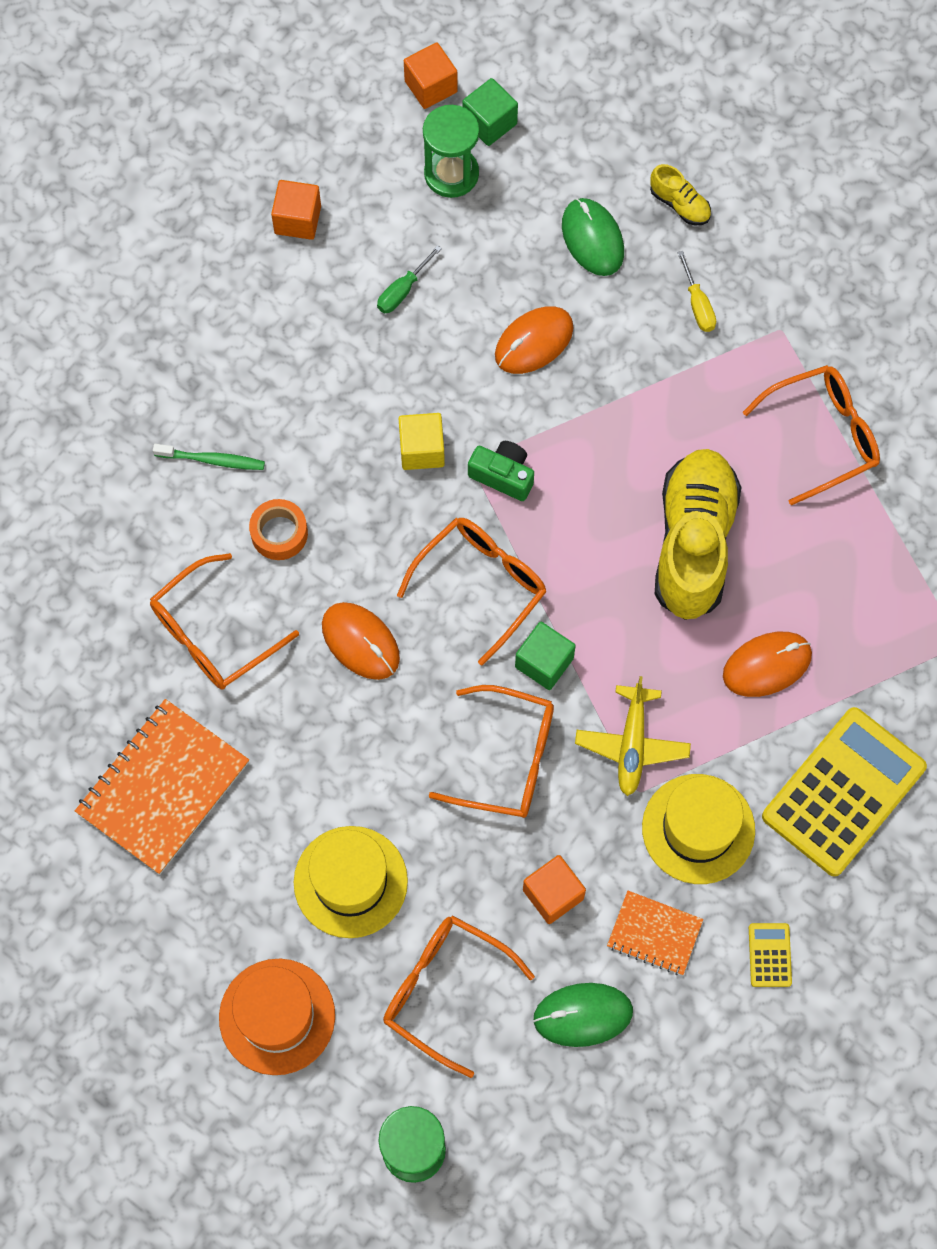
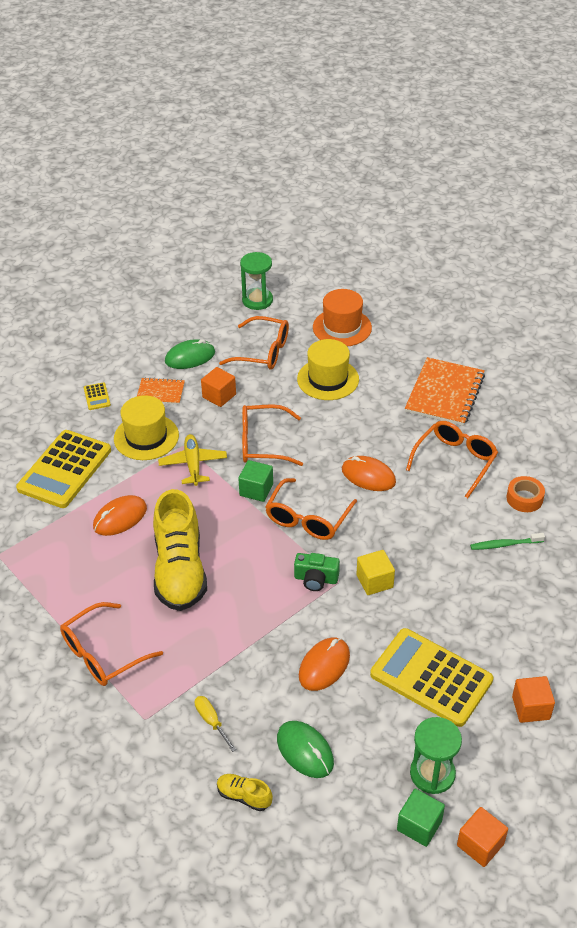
camera: 165 degrees right, 25 degrees down
orange tape [249,499,308,560] -> orange tape moved to [506,476,545,512]
green screwdriver [377,245,442,313] -> yellow calculator [370,628,493,727]

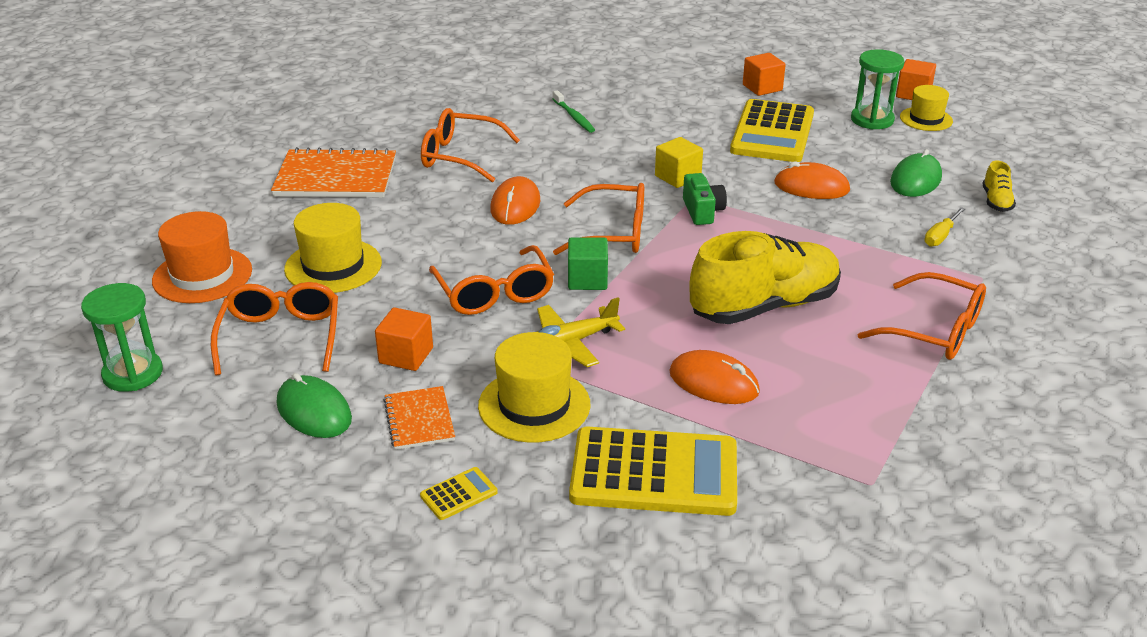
camera: 110 degrees left, 10 degrees down
green cube [397,788,445,847] -> yellow hat [900,85,953,131]
orange tape [506,476,545,512] -> none

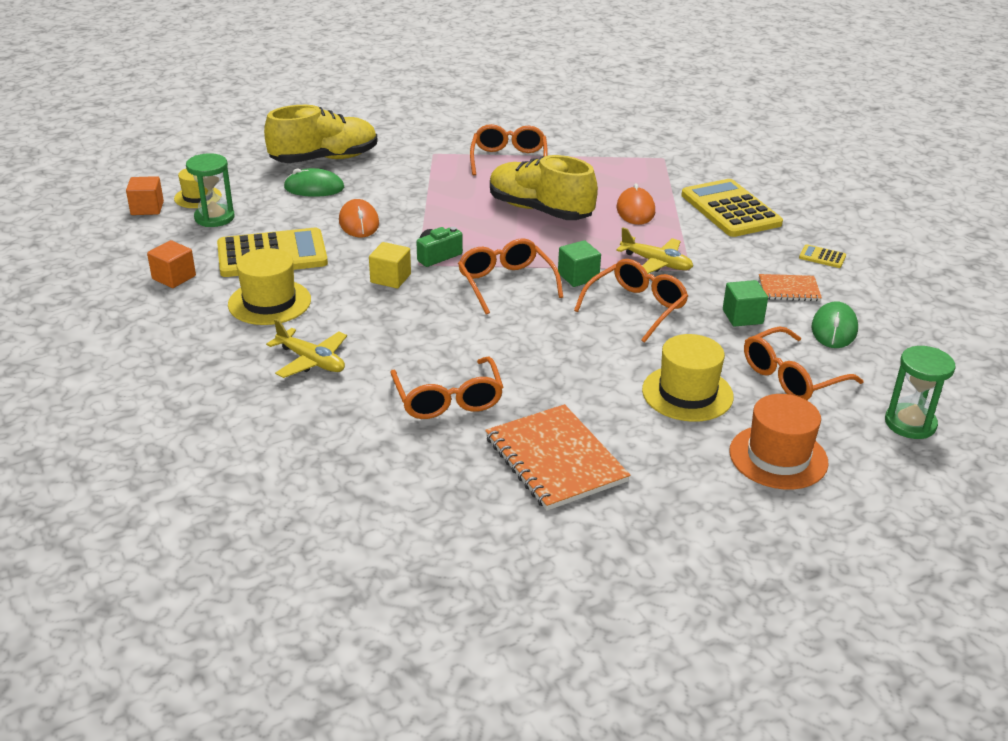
camera: 120 degrees left, 0 degrees up
orange cube [375,307,433,371] -> green cube [723,280,768,327]
orange notebook [383,386,455,450] -> orange notebook turned 45 degrees clockwise [759,274,822,301]
yellow hat [478,332,590,443] -> yellow hat moved to [228,248,311,325]
orange mouse [490,176,540,225] -> none
green toothbrush [552,90,595,133] -> yellow plane [266,319,347,378]
yellow screwdriver [924,207,965,247] -> none
yellow shoe [982,160,1016,212] -> yellow shoe [264,105,378,163], size x2.35

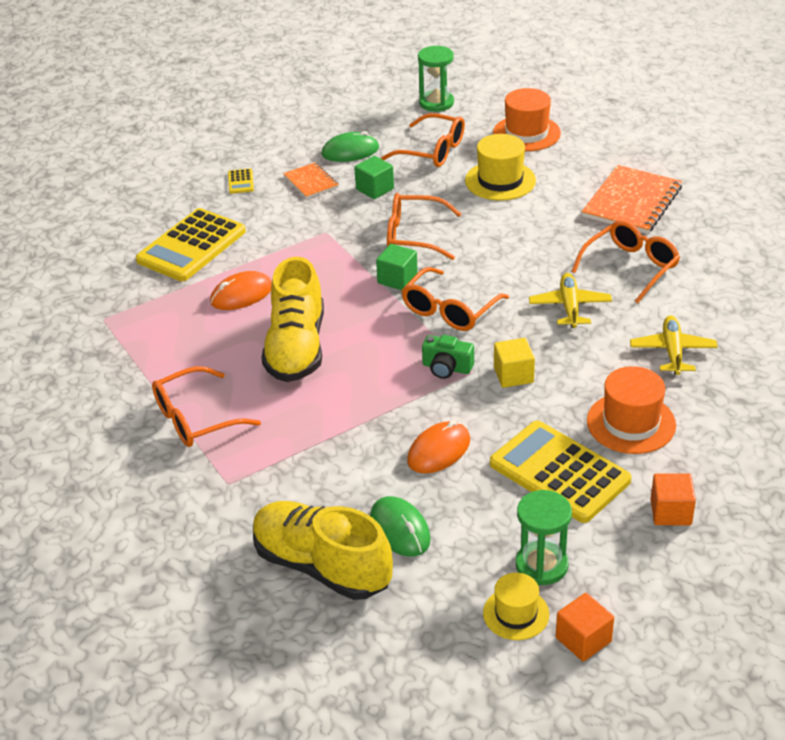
camera: 120 degrees left, 5 degrees up
yellow hat [228,248,311,325] -> orange hat [587,366,676,454]
yellow plane [616,227,693,274] -> yellow plane moved to [529,273,612,328]

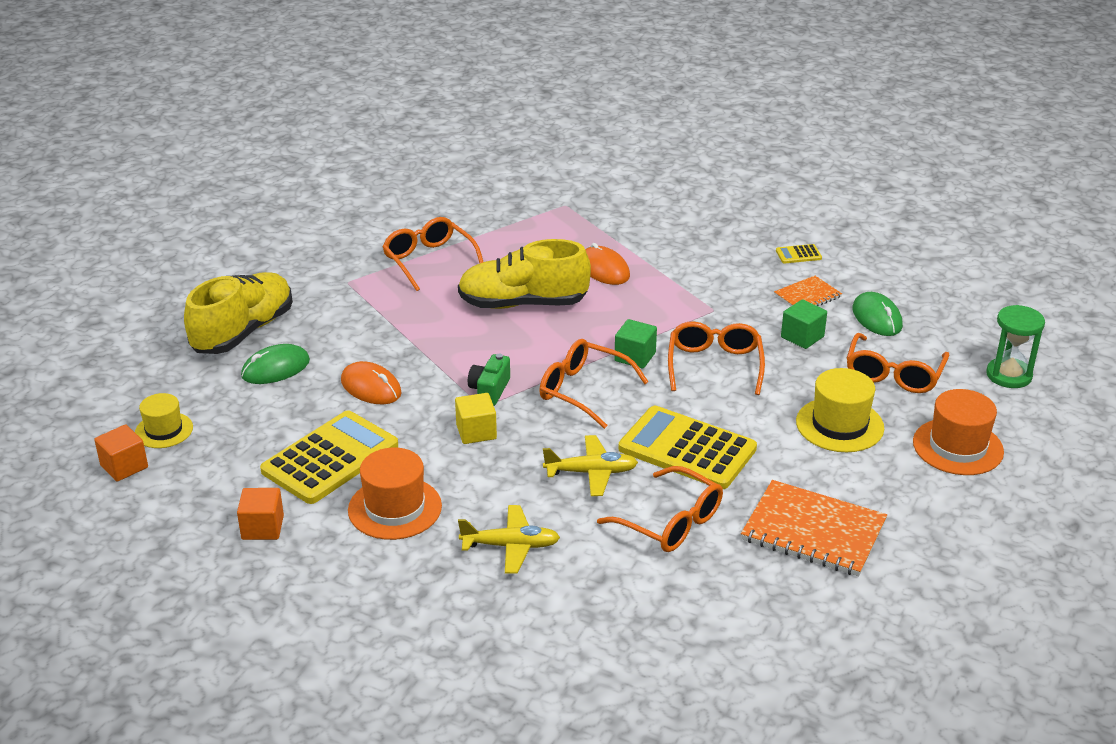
camera: 85 degrees right, 5 degrees down
yellow calculator [136,208,246,281] -> yellow calculator moved to [618,406,757,489]
green hourglass [516,490,572,585] -> none

